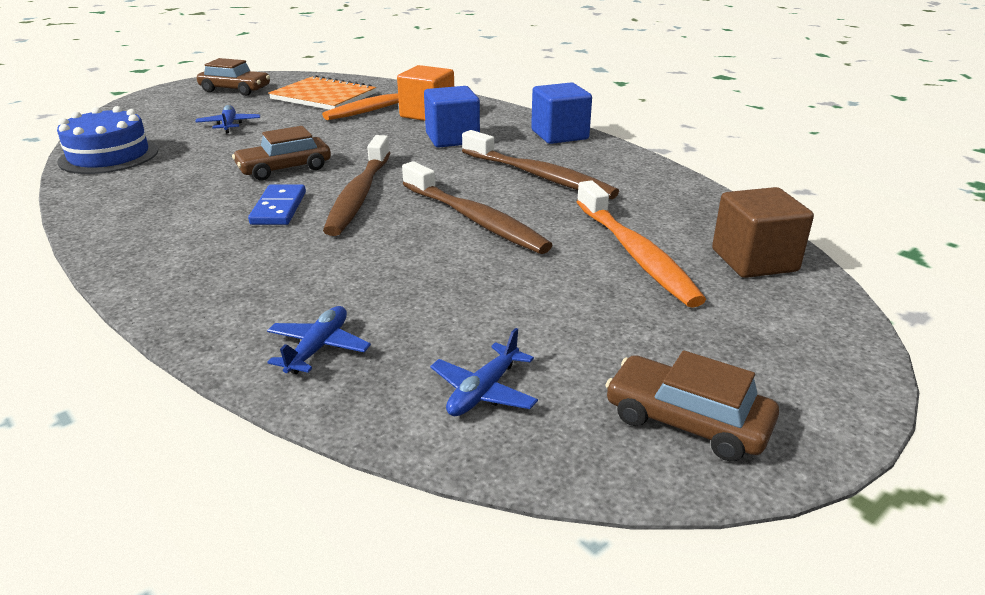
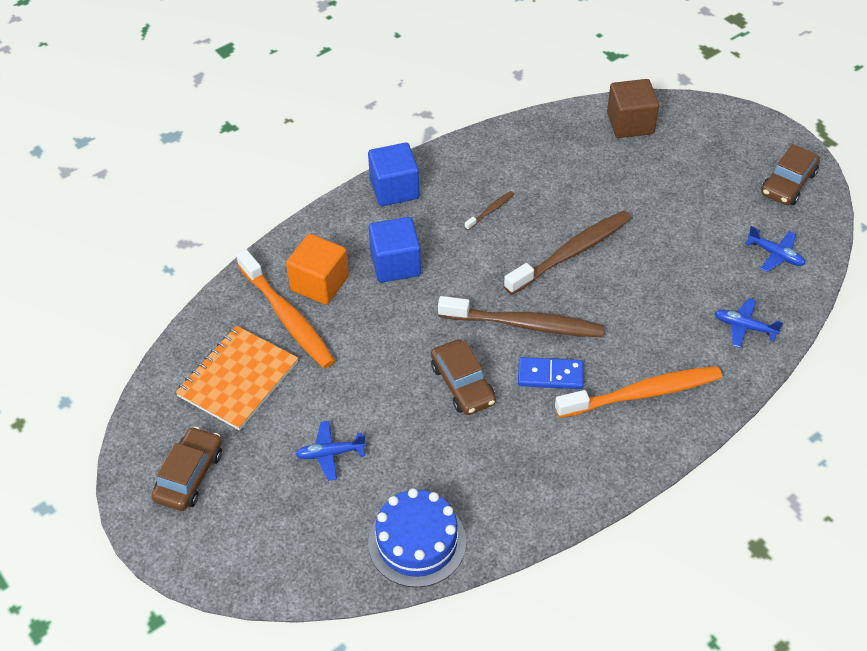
camera: 85 degrees left, 20 degrees up
brown toothbrush [462,130,619,199] -> brown toothbrush [465,191,514,230], size x0.44
orange toothbrush [577,180,706,308] -> orange toothbrush moved to [555,366,722,418]

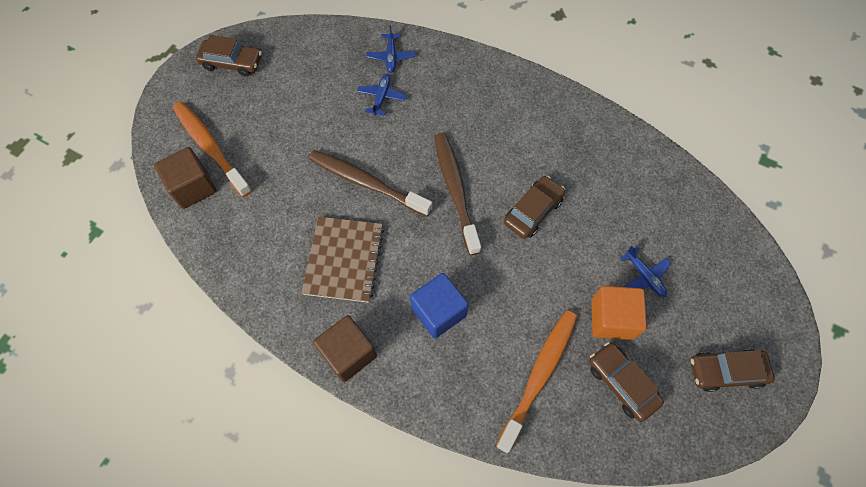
camera: 115 degrees left, 15 degrees up
orange notebook [176,326,298,430] -> brown car [589,342,664,422]
orange cube [286,234,349,305] -> orange cube moved to [591,286,647,340]
blue cube [368,143,420,206] -> brown cube [313,315,377,382]
blue cake [368,488,466,588] -> none
brown toothbrush [465,191,514,230] -> brown notebook [301,216,384,303]
blue domino [518,357,583,389] -> none
orange toothbrush [555,366,722,418] -> orange toothbrush moved to [173,102,252,197]
blue plane [745,226,806,272] -> blue plane moved to [357,74,406,116]

